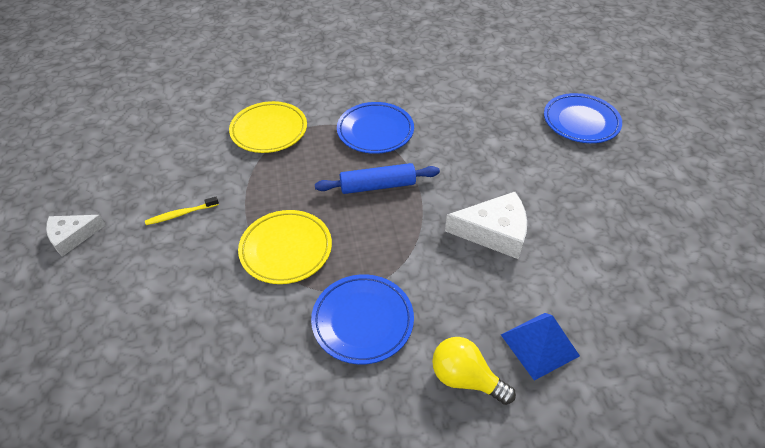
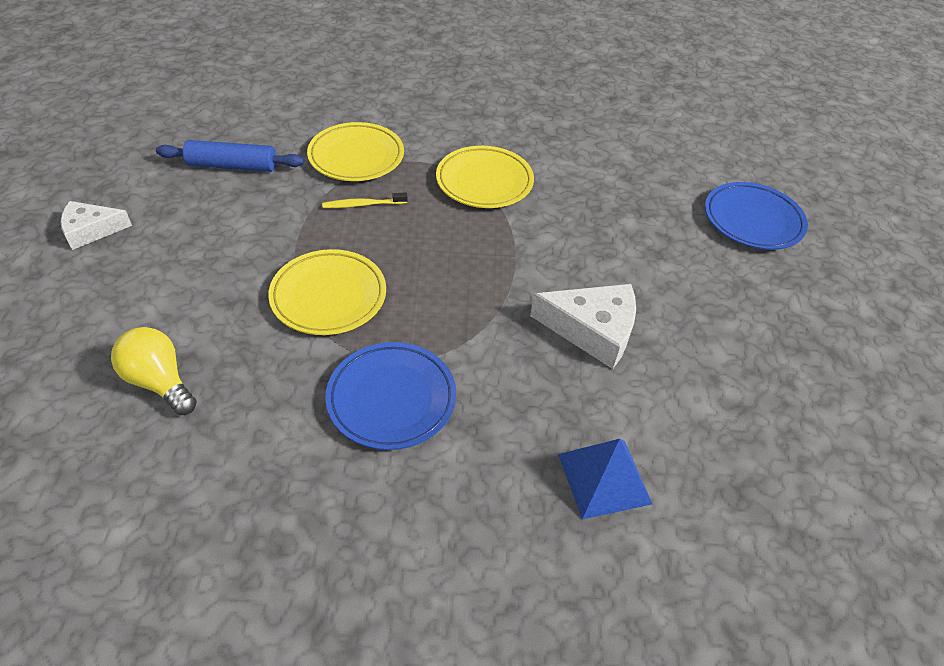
camera: 10 degrees right, 0 degrees up
yellow toothbrush [145,197,219,225] -> yellow toothbrush moved to [322,192,408,208]
blue rolling pin [315,163,440,194] -> blue rolling pin moved to [156,140,304,172]
blue plate [337,102,414,154] -> yellow plate [436,146,534,208]
yellow light bulb [432,337,516,405] -> yellow light bulb moved to [111,327,197,415]

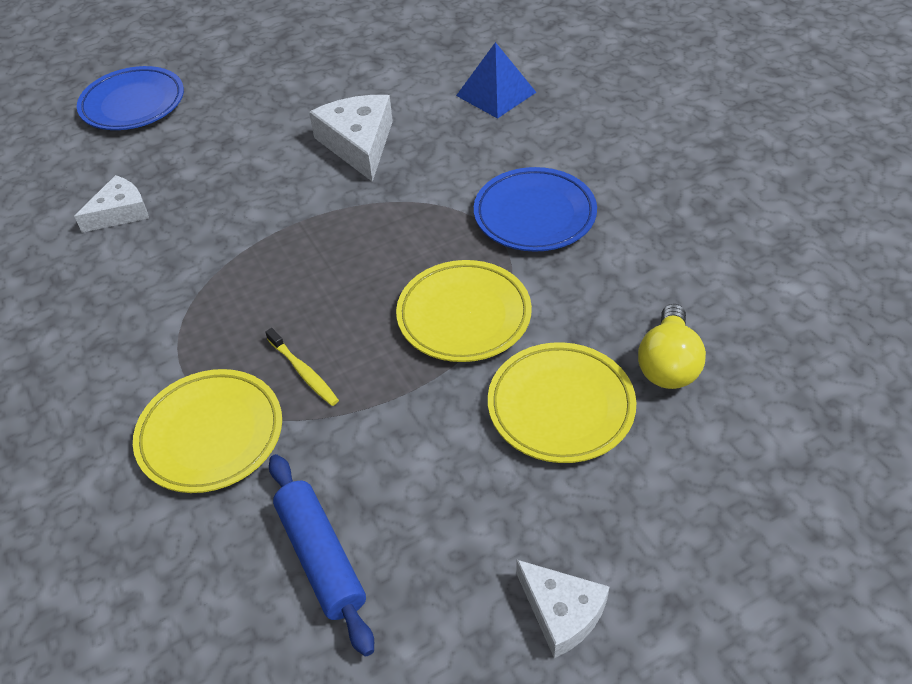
camera: 115 degrees left, 0 degrees up
yellow plate [436,146,534,208] -> yellow plate moved to [488,342,637,463]
none -> white cheese [74,175,149,233]

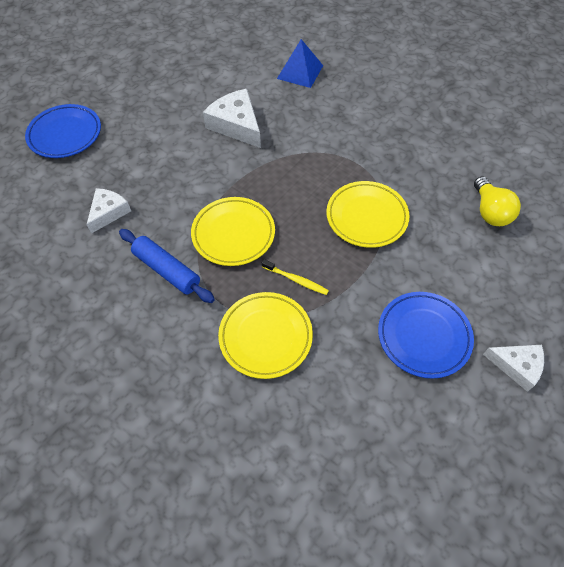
camera: 25 degrees left, 10 degrees up
blue rolling pin [269,454,374,656] -> blue rolling pin moved to [119,229,215,303]
blue plate [474,167,597,252] -> blue plate moved to [378,292,474,379]
yellow plate [488,342,637,463] -> yellow plate moved to [191,197,275,266]

